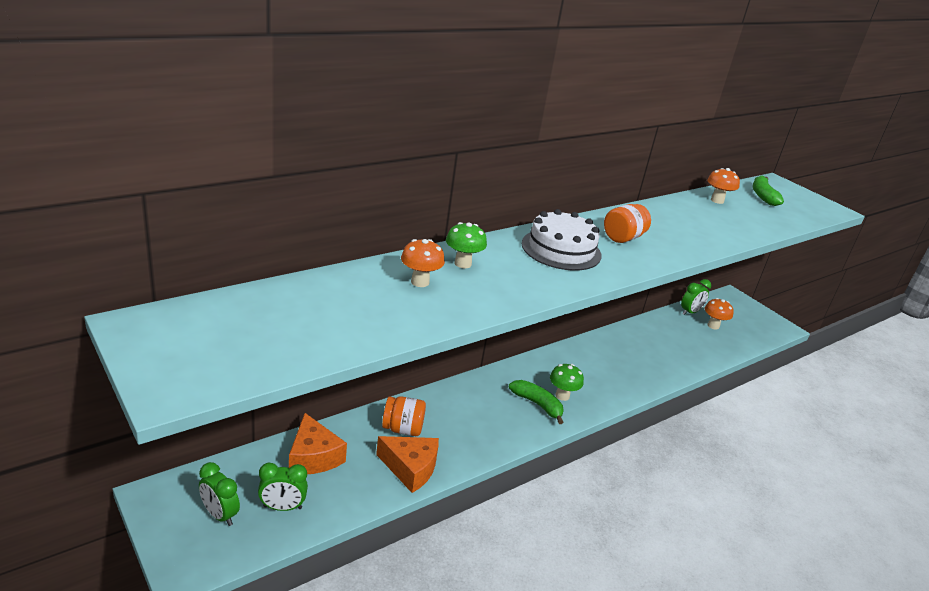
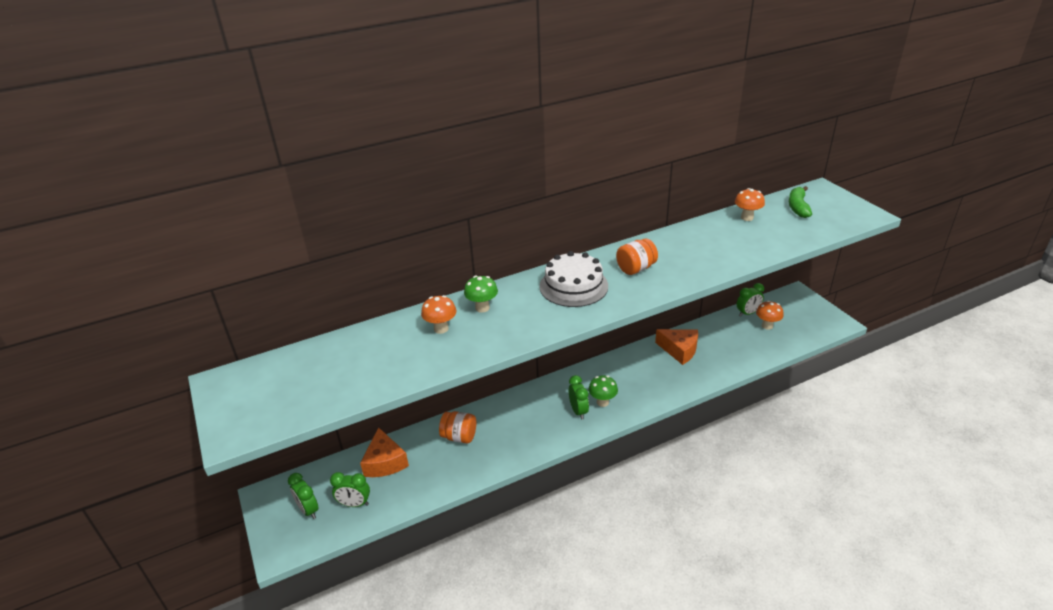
camera: 15 degrees right, 5 degrees up
orange cheese [376,436,439,493] -> orange cheese moved to [655,329,698,365]
green banana [509,380,564,424] -> green clock [569,375,589,420]

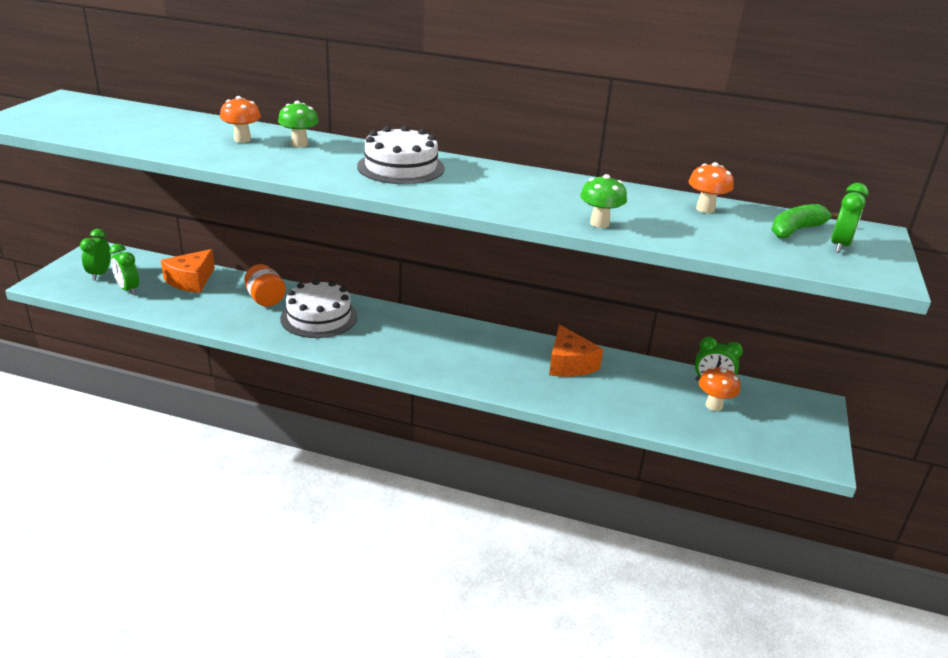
camera: 40 degrees right, 5 degrees down
green clock [569,375,589,420] -> green clock moved to [831,183,869,253]
green mushroom [589,375,618,407] -> green mushroom moved to [580,174,627,228]
orange jar [616,239,658,275] -> none
none -> white cake [280,279,358,338]

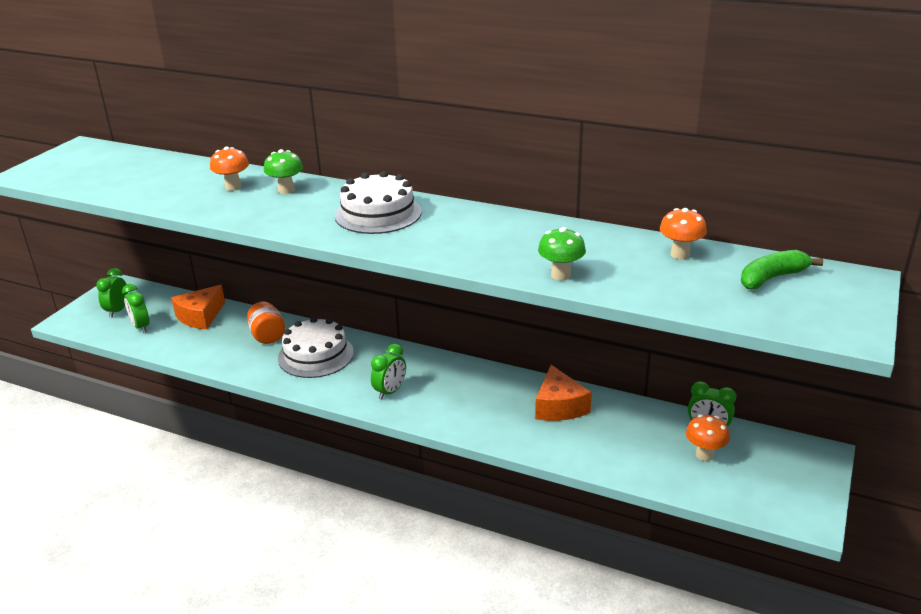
camera: 10 degrees right, 0 degrees up
green clock [831,183,869,253] -> green clock moved to [371,344,406,400]

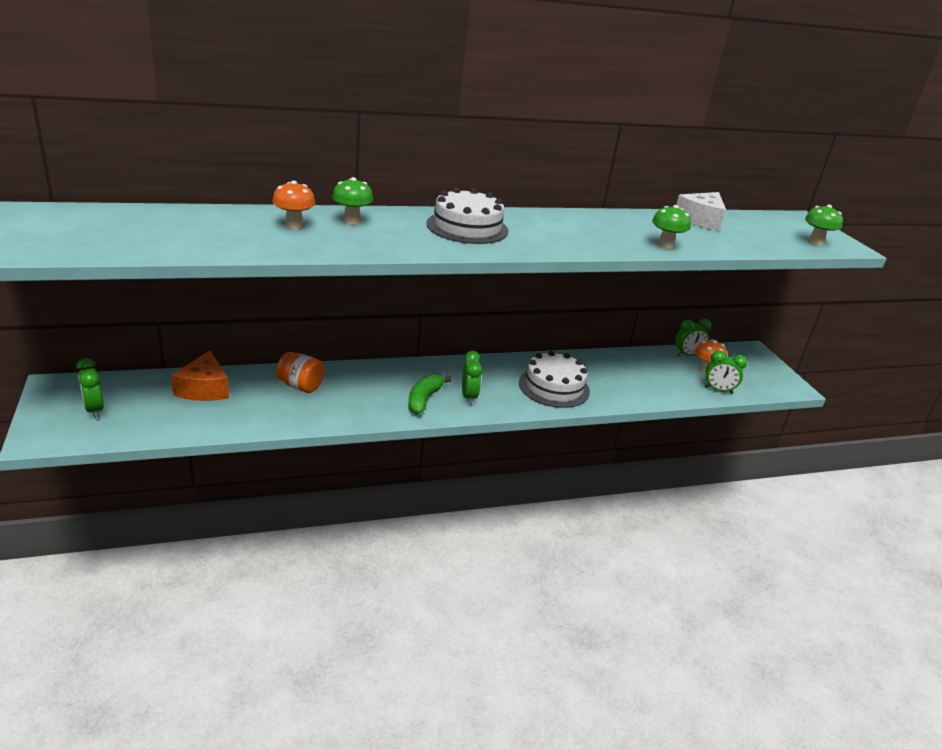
camera: 45 degrees left, 0 degrees up
green clock [122,284,149,333] -> green clock moved to [705,350,747,394]
white cake [278,317,354,378] -> white cake moved to [519,351,590,408]
orange cheese [535,365,592,421] -> none
orange mushroom [660,208,707,259] -> white cheese [676,192,726,231]
green banana [741,250,823,289] -> green banana moved to [408,375,452,414]
none -> green mushroom [805,205,843,246]

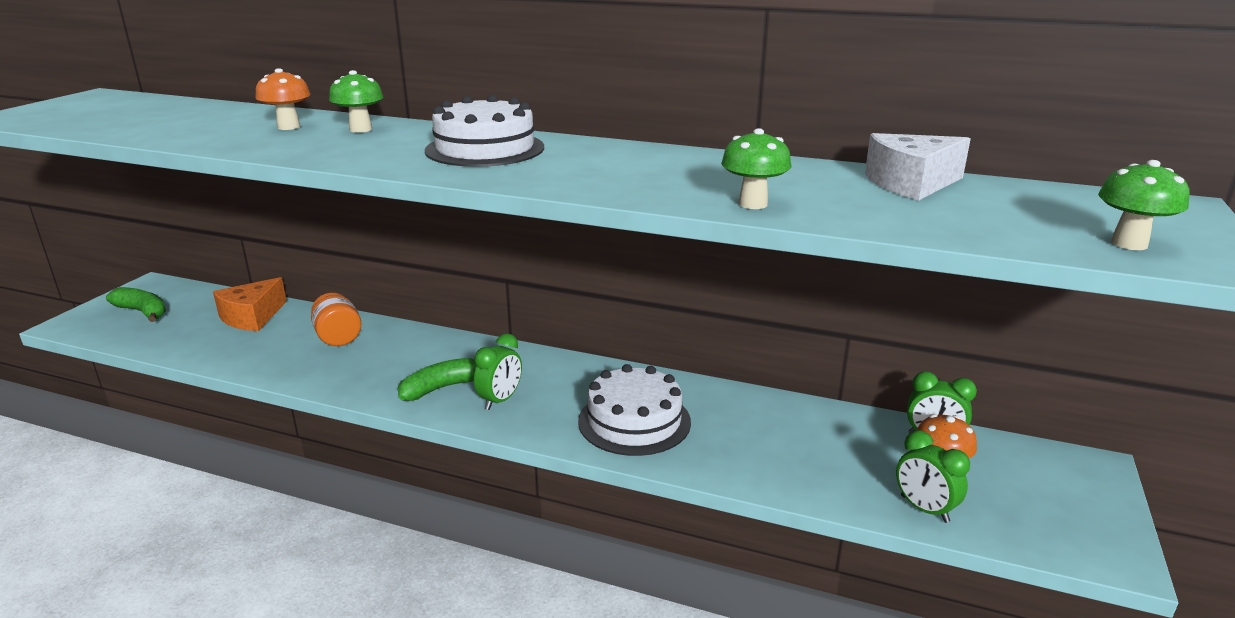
camera: 40 degrees right, 5 degrees down
green clock [76,358,104,418] -> green banana [106,287,166,322]

